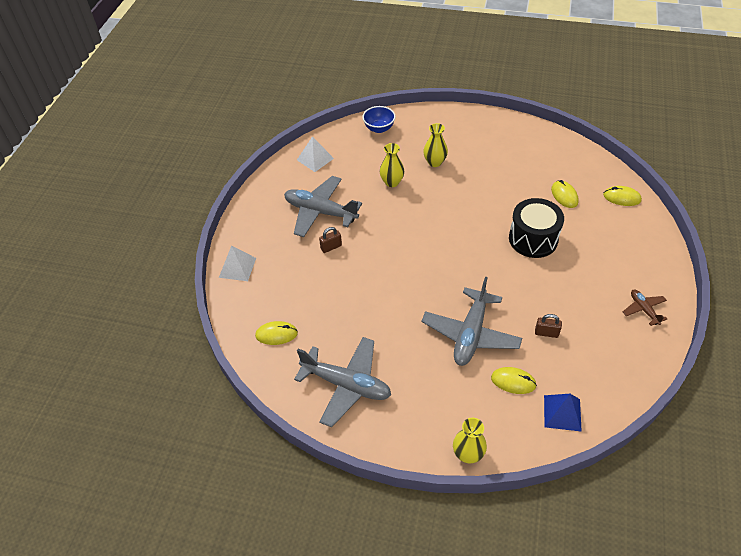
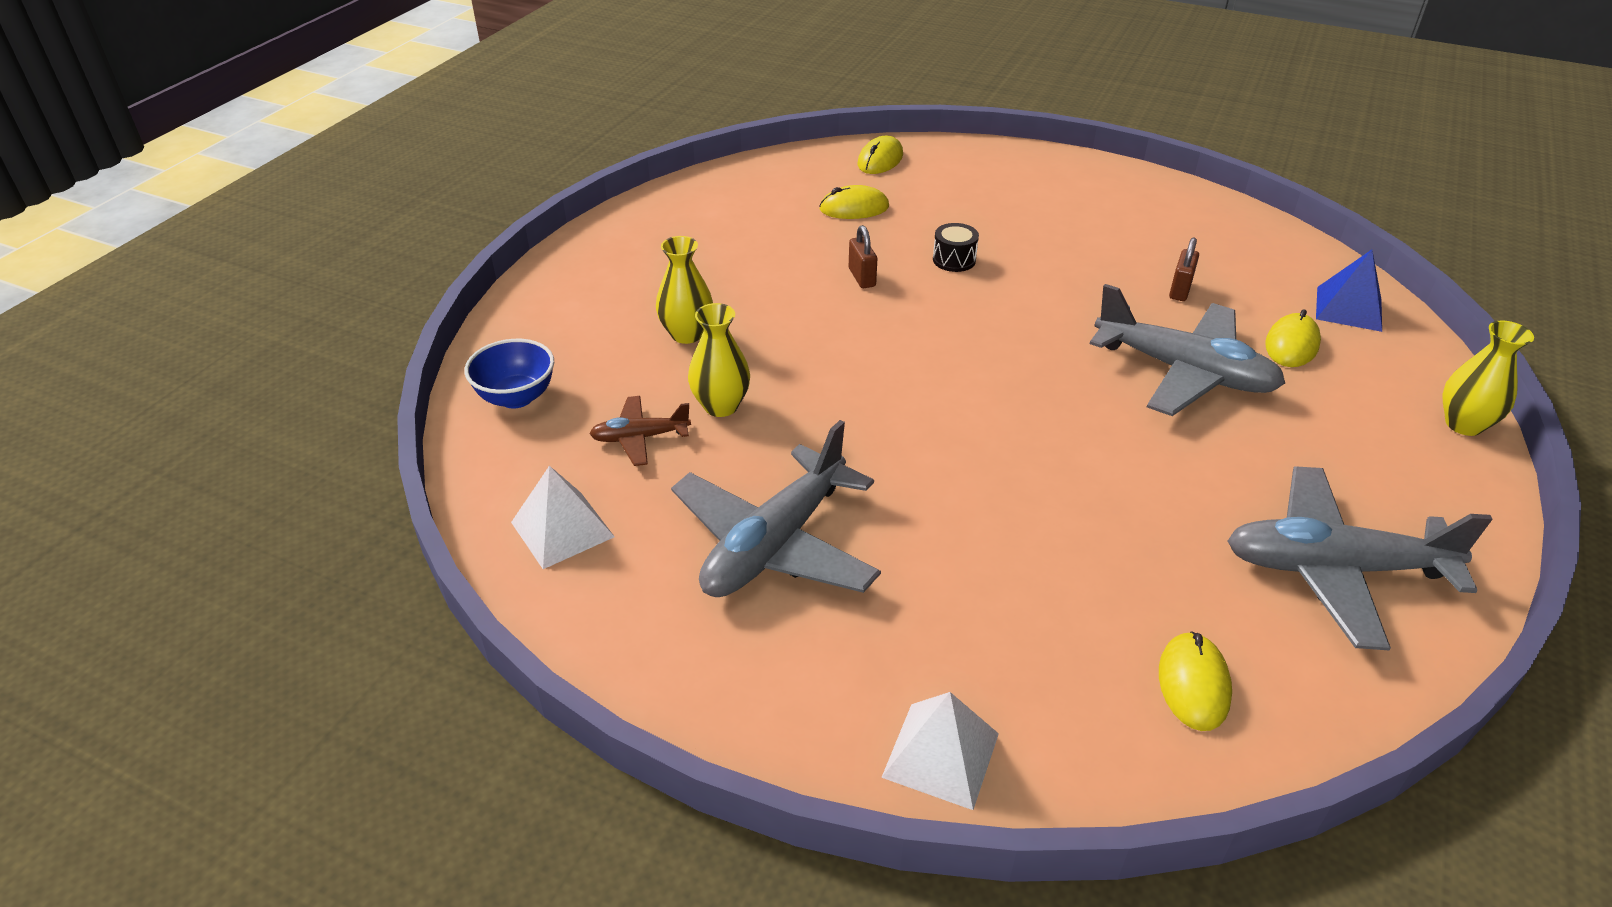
camera: 80 degrees left, 10 degrees down
grey plane [294,337,391,427] -> grey plane turned 120 degrees counterclockwise [1228,467,1493,650]
brown padlock [319,227,342,253] -> brown padlock moved to [849,225,877,288]
black drum [509,198,564,258] -> black drum [933,223,979,272], size x0.45
brown plane [623,289,667,326] -> brown plane moved to [589,396,691,466]

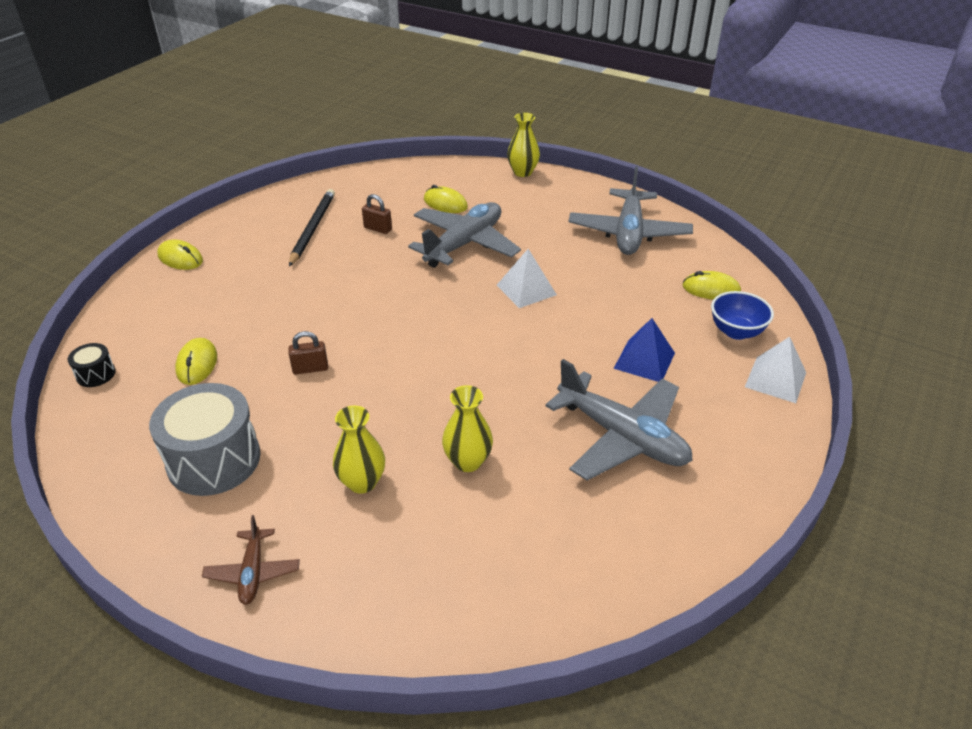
camera: 85 degrees left, 0 degrees up
blue bowl [464,339,554,408] -> blue bowl moved to [711,291,774,340]
white pyramid [511,466,615,569] -> white pyramid moved to [497,249,557,308]
brown plane [589,396,691,466] -> brown plane moved to [202,515,300,605]
yellow mouse [858,136,903,174] -> yellow mouse moved to [157,239,203,270]
black drum [933,223,979,272] -> black drum moved to [68,343,116,387]
blue pyramid [1316,250,1382,332] -> blue pyramid moved to [614,318,675,382]
none -> grey drum [149,383,261,496]
none -> black pencil [289,189,335,267]

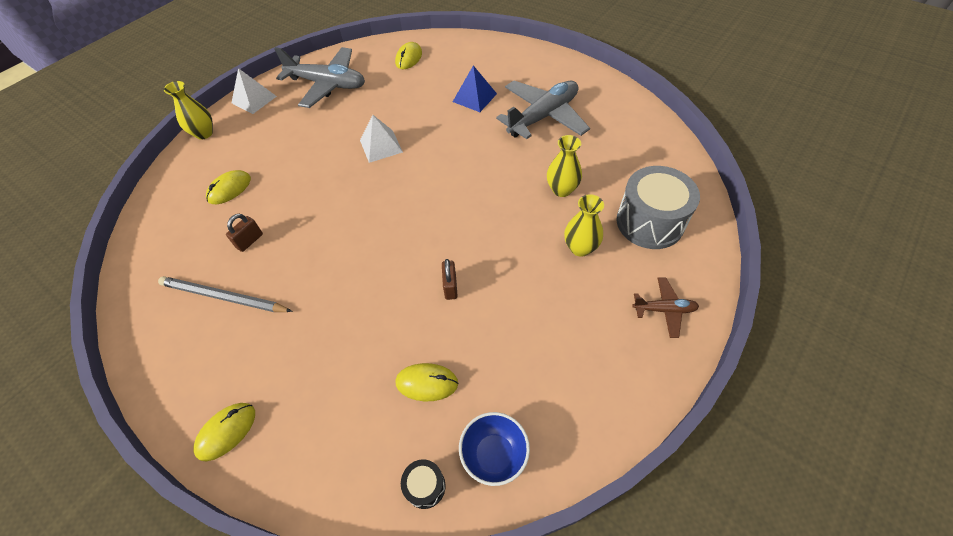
camera: 80 degrees left, 15 degrees up
grey drum [149,383,261,496] -> grey drum moved to [617,166,700,249]
black pencil [289,189,335,267] -> grey pencil [158,276,293,312]
grey plane [408,202,521,268] -> none
blue bowl [711,291,774,340] -> blue bowl moved to [459,412,530,486]
white pyramid [745,337,806,403] -> white pyramid moved to [232,68,277,114]

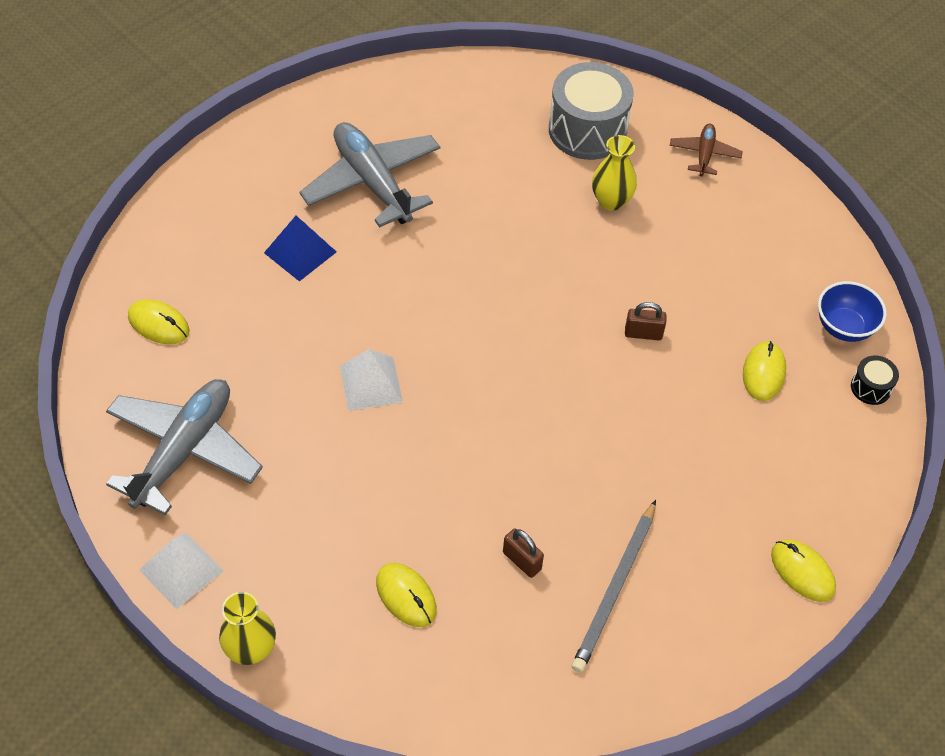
camera: 85 degrees left, 0 degrees up
yellow vase [547,135,582,197] -> none

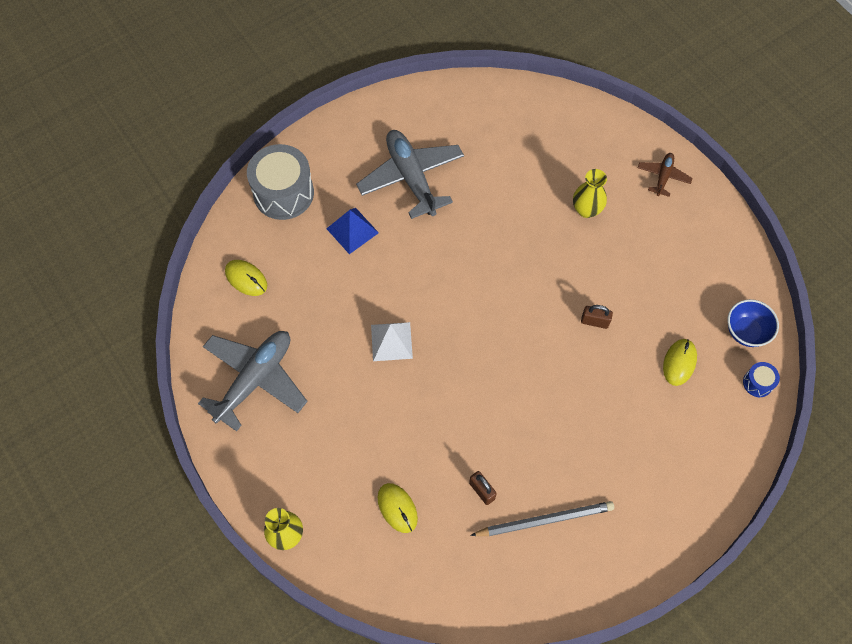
camera: 10 degrees right, 10 degrees up
white pyramid [139,533,224,609] -> none
grey drum [549,62,634,160] -> grey drum moved to [247,144,314,220]
grey pencil [571,500,656,673] -> grey pencil turned 135 degrees counterclockwise [470,501,614,536]
yellow mouse [771,539,836,602] -> none
black drum [851,355,899,405] -> blue drum [743,362,780,397]

